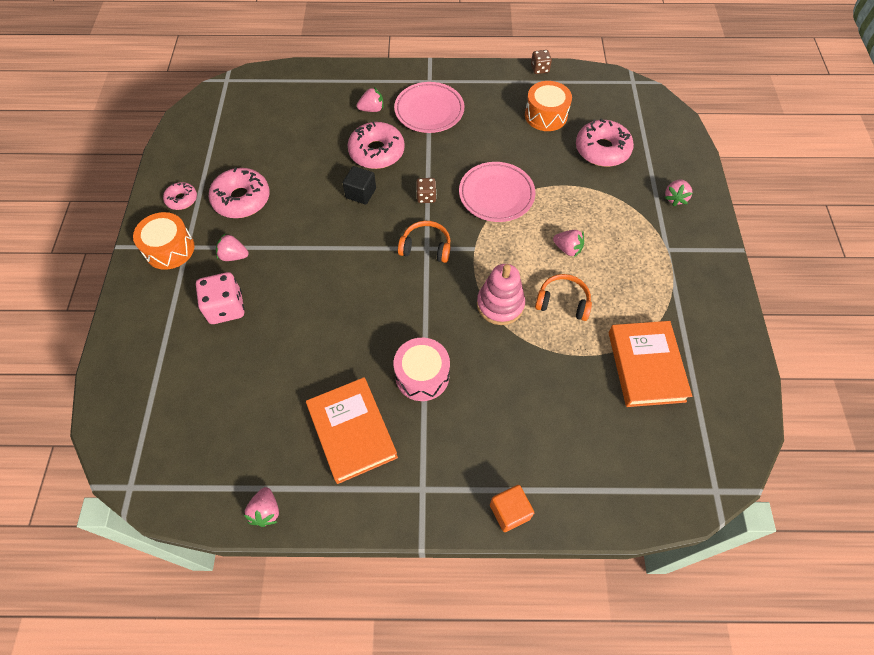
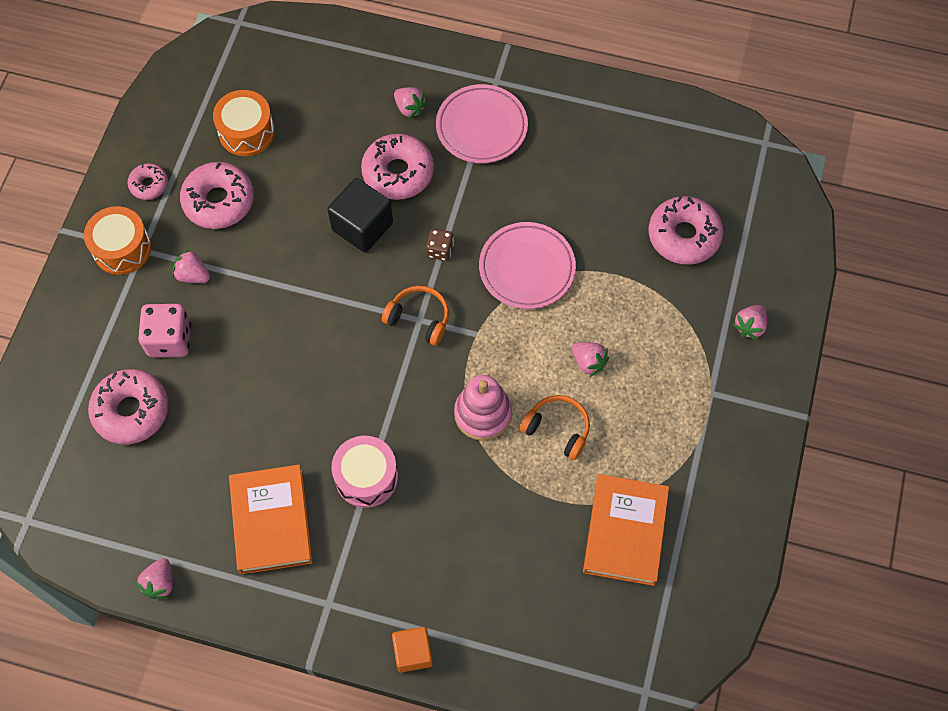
camera: 15 degrees right, 5 degrees up
black cube [343,166,376,205] -> black cube [327,178,393,253], size x1.51
pink strawberry [357,87,383,112] -> pink strawberry turned 45 degrees clockwise [394,87,427,119]
orange drum [525,81,572,131] -> orange drum moved to [213,90,275,156]
brown dice [531,50,552,74] -> none
none -> pink donut [88,369,169,444]

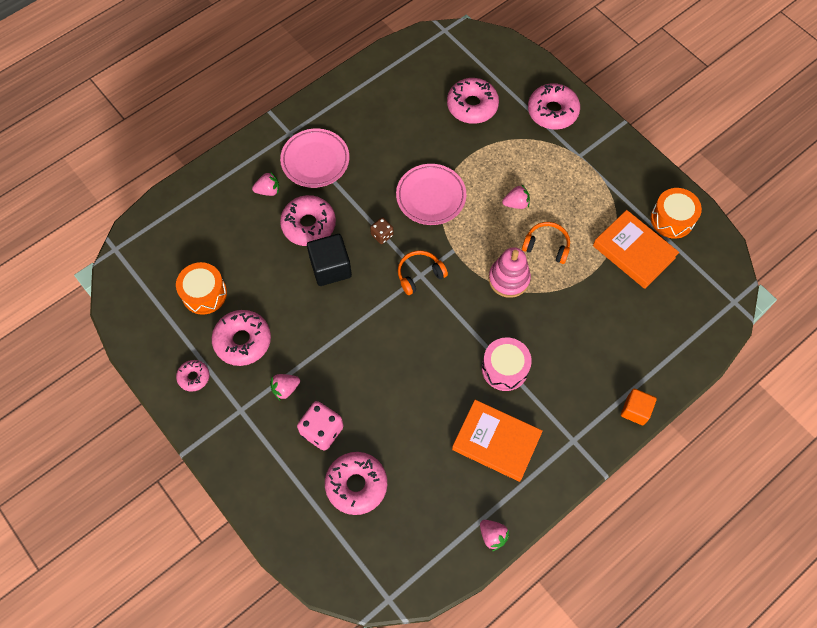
camera: 55 degrees left, 0 degrees up
orange drum [84,206,152,275] -> orange drum moved to [651,188,702,239]
orange headphones [520,395,590,460] -> orange headphones turned 45 degrees clockwise [522,222,570,264]
pink strawberry [732,305,767,340] -> pink donut [528,83,580,130]

